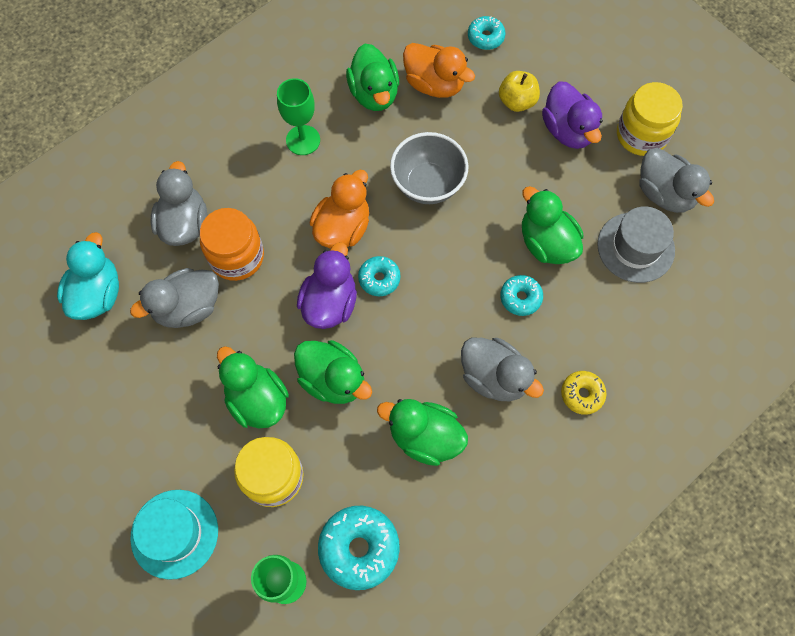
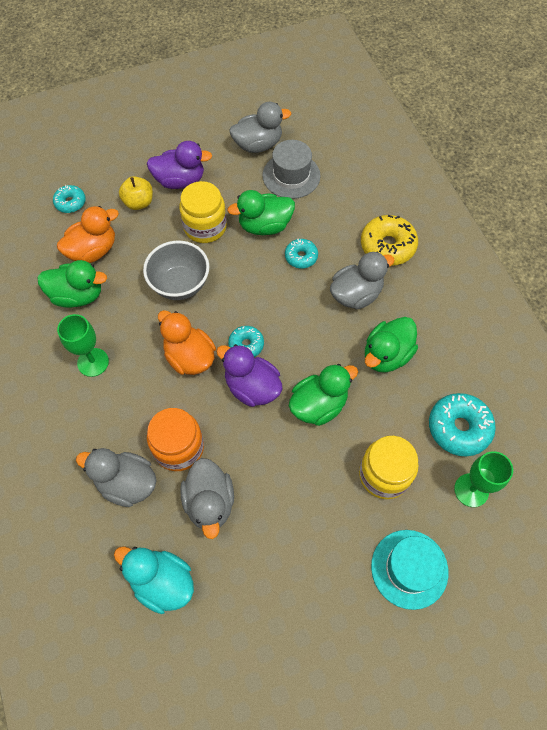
camera: 70 degrees left, 5 degrees down
green duck [217,346,289,428] -> none
yellow donut [561,371,607,415] -> yellow donut [361,215,418,266], size x1.71
yellow jar [617,82,683,156] -> yellow jar moved to [179,181,227,243]

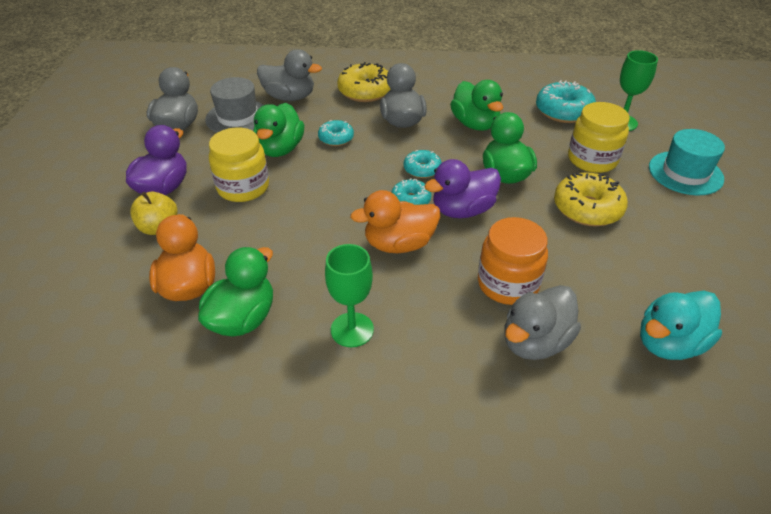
camera: 65 degrees left, 20 degrees down
turquoise donut [53,185,86,213] -> turquoise donut moved to [404,150,442,178]
grey bowl [143,241,209,300] -> none
grey duck [180,458,234,539] -> grey duck moved to [257,49,322,101]
none -> yellow donut [554,172,628,226]

